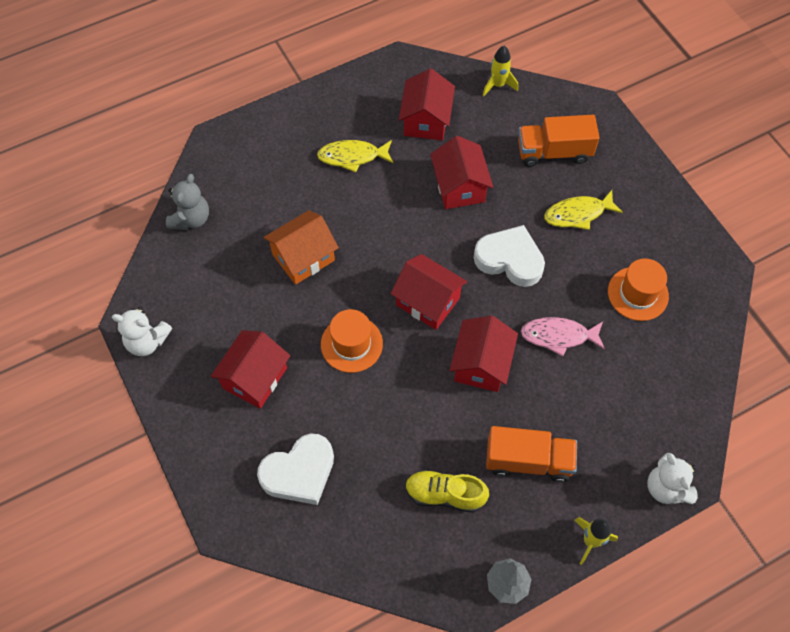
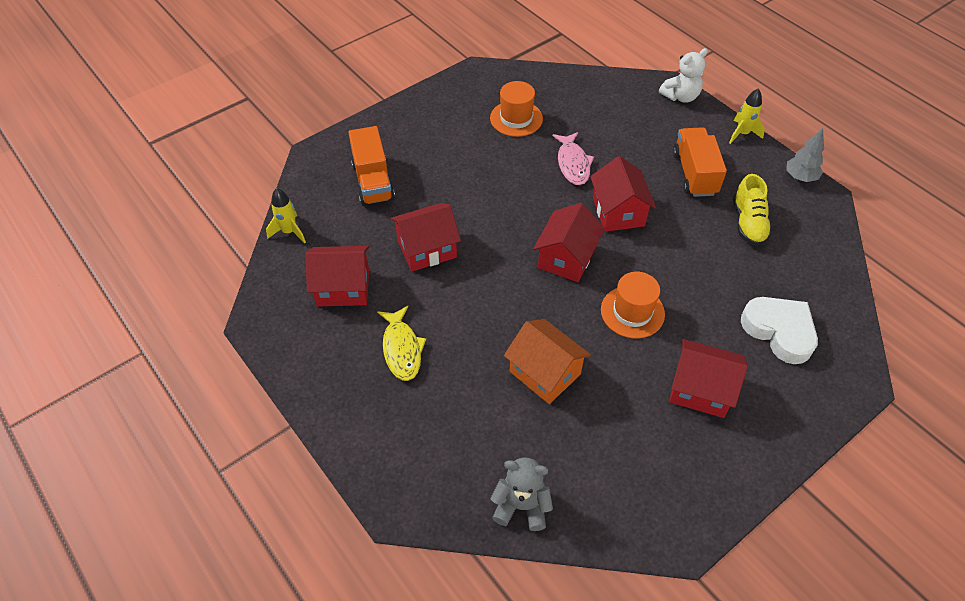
camera: 100 degrees left, 10 degrees down
white teddy bear [112,307,172,356] -> none
red house [450,316,518,392] -> red house turned 75 degrees clockwise [590,156,656,232]
white heart [474,225,545,287] -> none
yellow fish [544,190,623,230] -> none

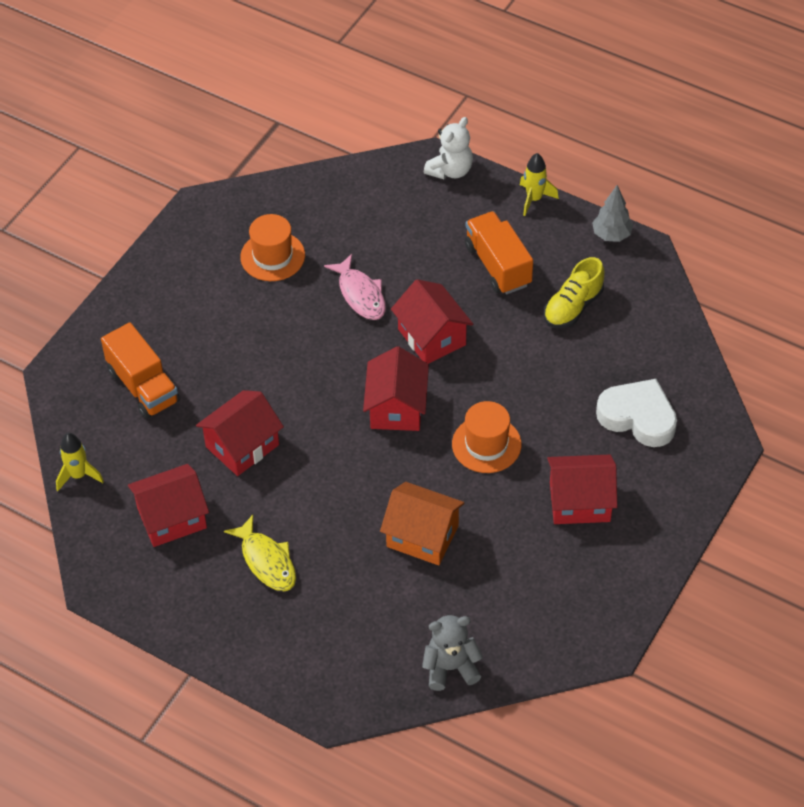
camera: 20 degrees left, 0 degrees up
yellow shoe [733,174,772,246] -> yellow shoe turned 60 degrees clockwise [544,257,604,328]

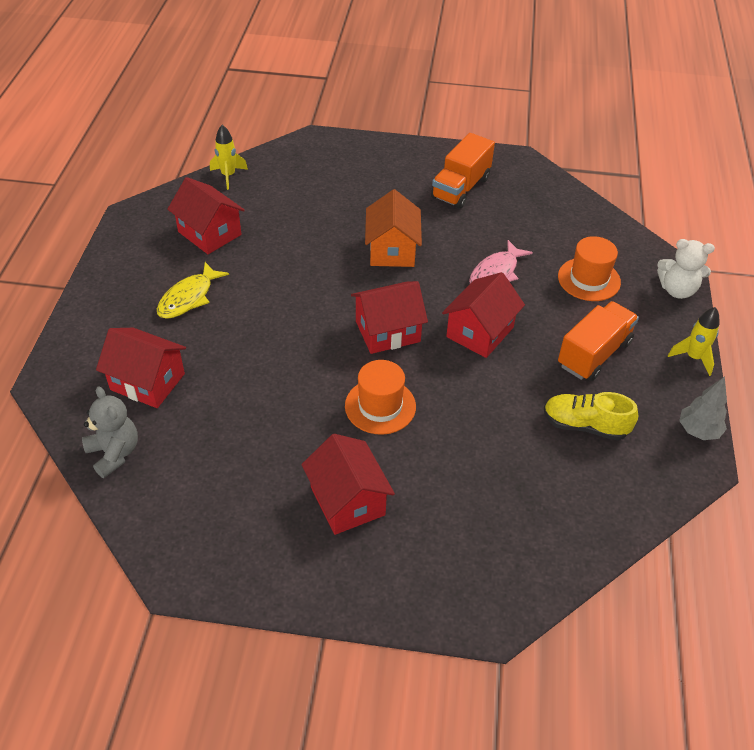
camera: 65 degrees right, 5 degrees down
orange truck [101,322,180,419] -> orange truck moved to [431,133,495,209]
red house [196,390,284,476] -> red house moved to [96,328,186,408]
orange hat [240,214,305,281] -> orange hat moved to [558,236,621,301]
orange house [380,482,465,565] -> orange house moved to [365,189,422,267]
white heart [596,379,677,447] -> none

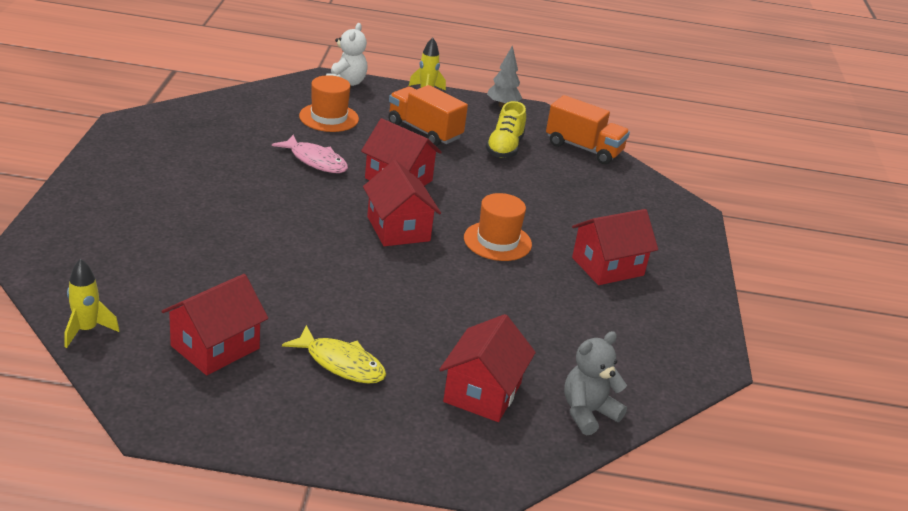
camera: 95 degrees left, 15 degrees down
orange house [365,189,422,267] -> none
orange truck [431,133,495,209] -> orange truck moved to [546,95,630,164]

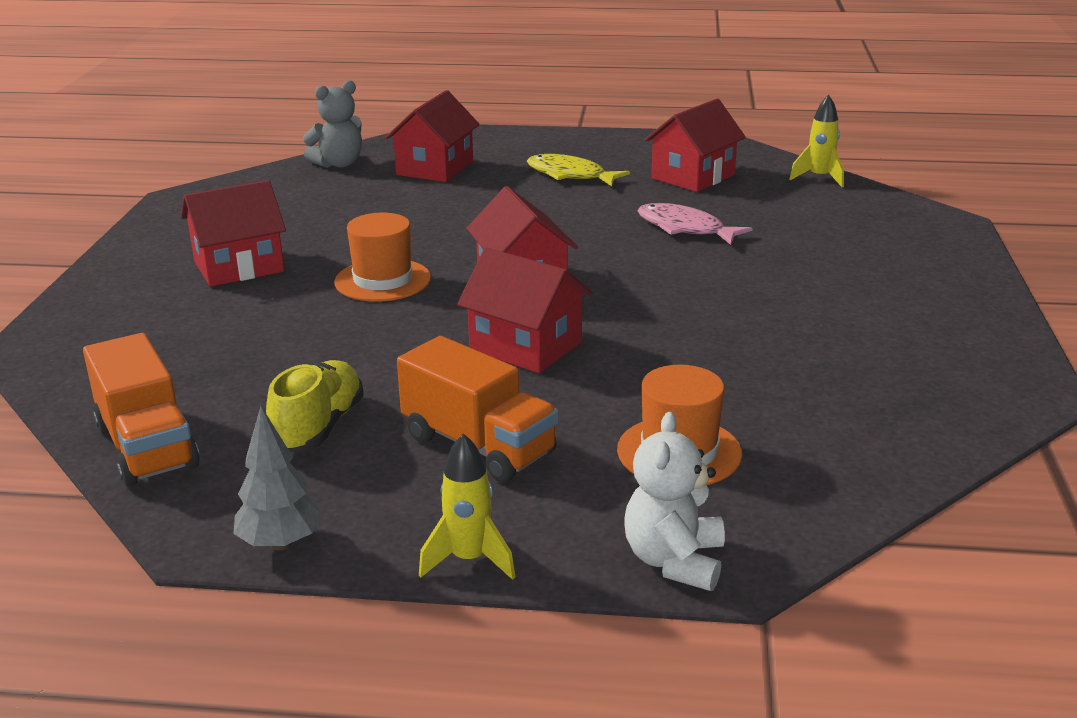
camera: 175 degrees left, 5 degrees down
pink fish [272,135,348,173] -> pink fish moved to [637,203,753,245]
orange truck [546,95,630,164] -> orange truck turned 150 degrees counterclockwise [83,333,200,486]

